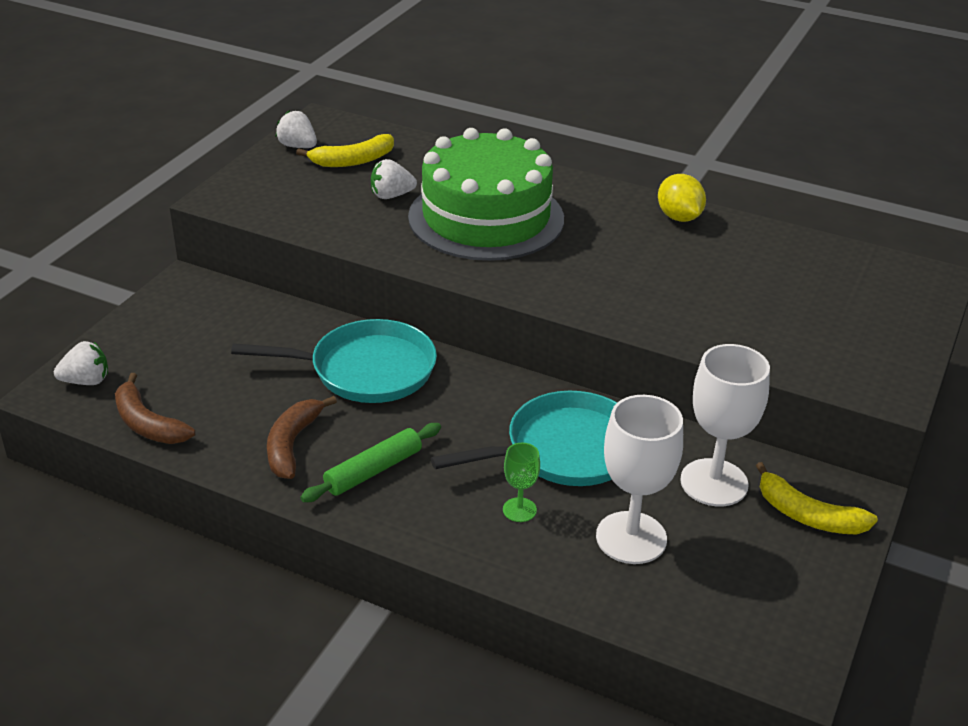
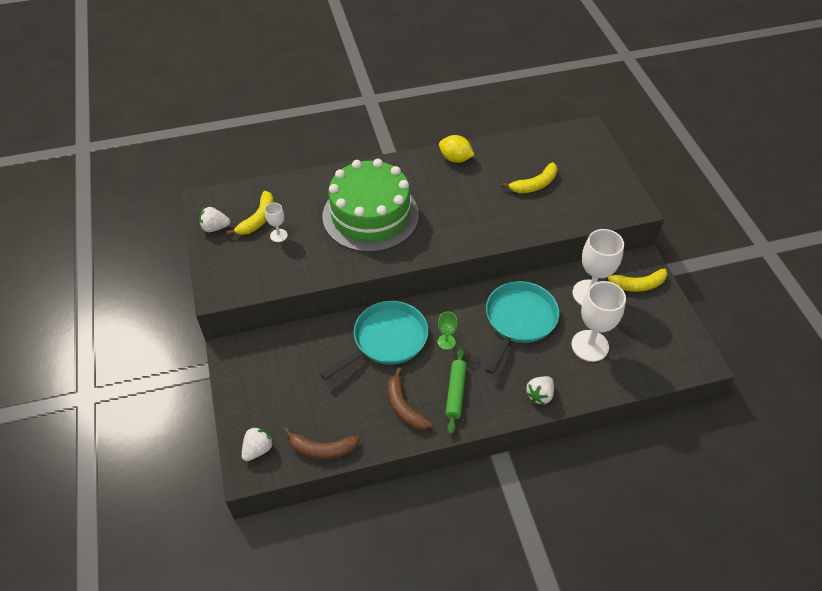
camera: 40 degrees left, 15 degrees up
white strawberry [371,159,417,199] -> white strawberry moved to [526,376,554,405]
green goblet [503,443,540,522] -> green goblet moved to [437,312,457,350]
none -> white goblet [265,203,288,242]
none -> yellow banana [501,162,557,193]

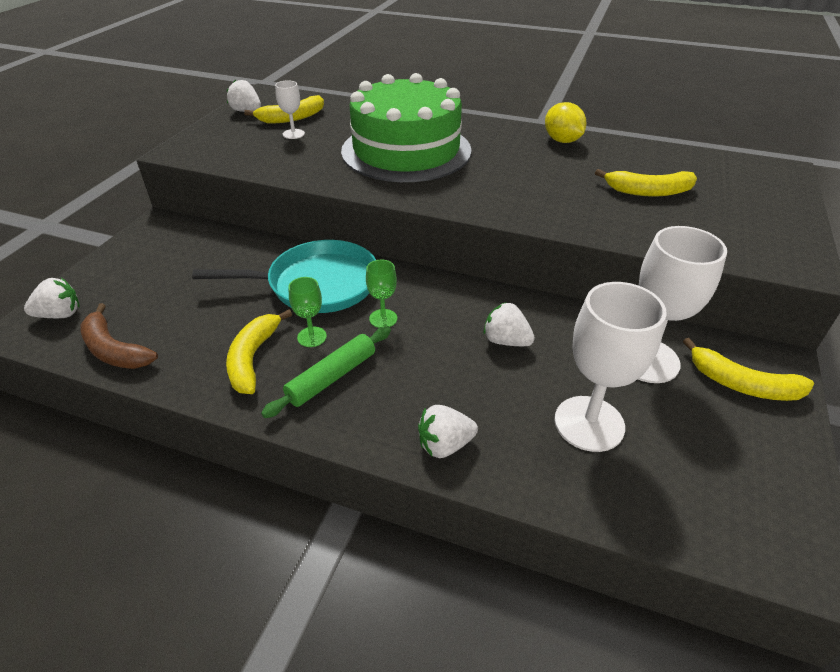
camera: 35 degrees right, 10 degrees down
brown banana [388,367,432,430] -> yellow banana [226,310,292,394]
turquoise pan [486,281,559,374] -> white strawberry [484,302,535,346]
none -> green goblet [288,277,327,347]

